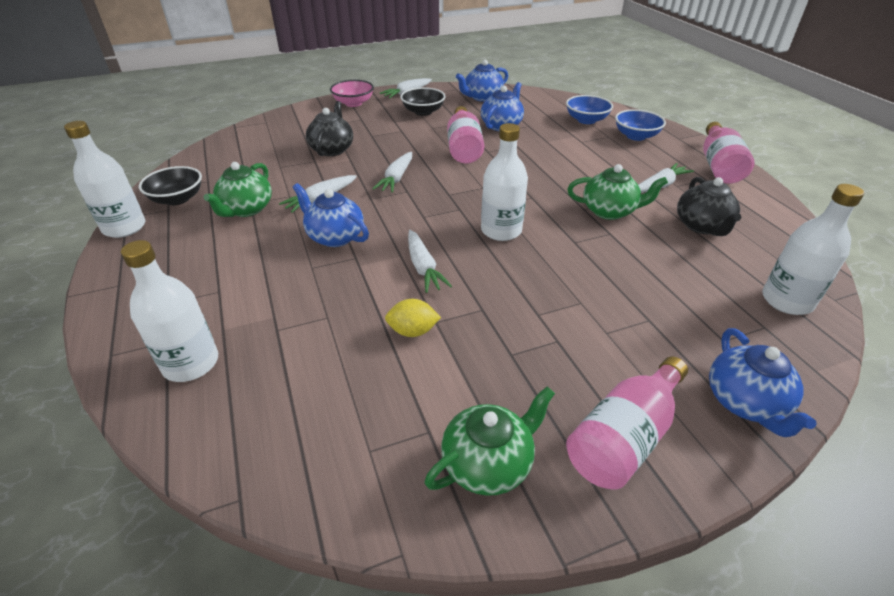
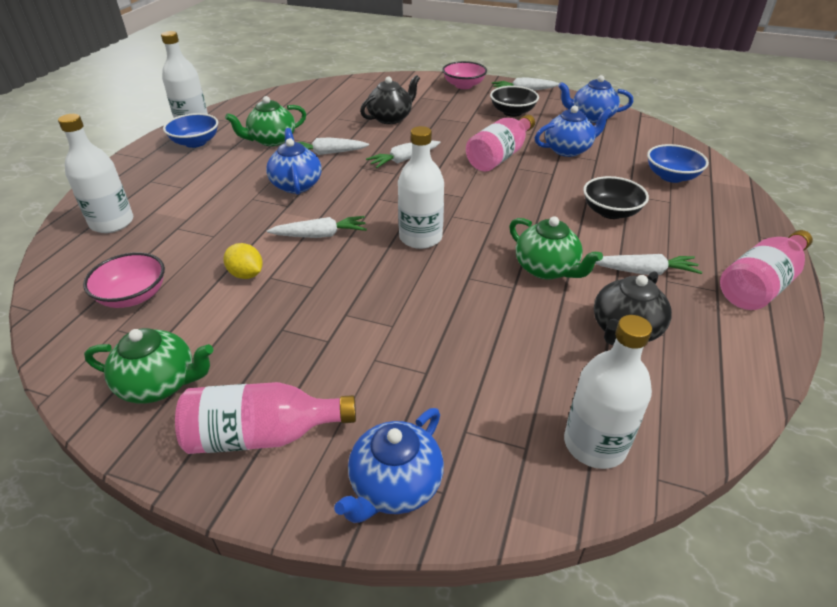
camera: 40 degrees right, 0 degrees up
black bowl [139,166,202,205] -> black bowl moved to [583,176,649,219]
white carrot [408,230,452,293] -> white carrot turned 120 degrees counterclockwise [267,216,367,238]
blue bowl [615,109,666,141] -> blue bowl moved to [163,113,218,148]
none -> pink bowl [83,252,165,308]

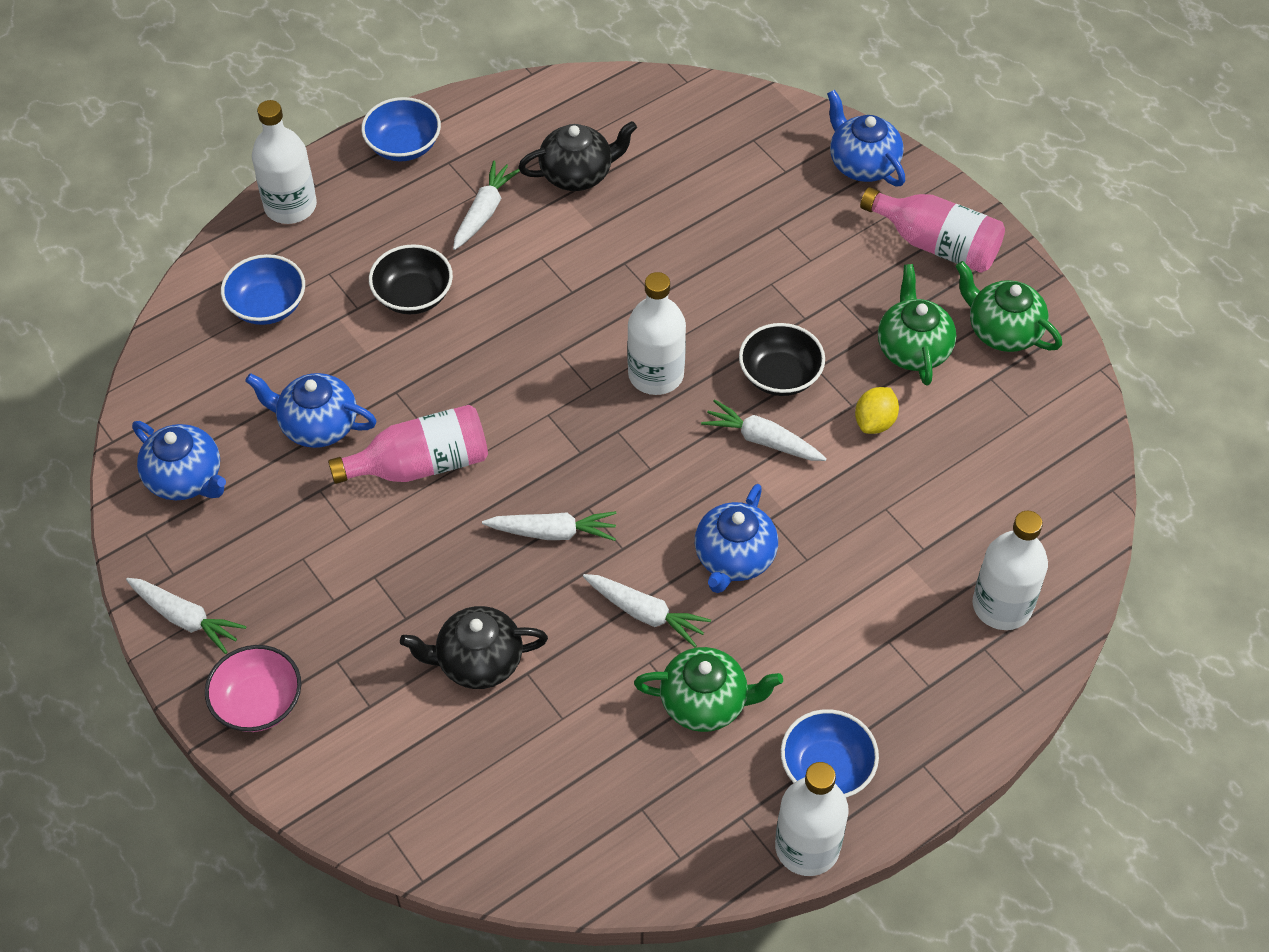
camera: 145 degrees left, 15 degrees up
pink bowl [83,252,165,308] -> none
yellow lemon [224,243,263,279] -> yellow lemon turned 45 degrees clockwise [855,387,899,434]
blue teapot [334,408,444,523] -> blue teapot turned 105 degrees counterclockwise [827,90,905,186]
black bowl [490,86,539,117] -> black bowl moved to [739,323,825,396]
green teapot [509,216,603,280] -> green teapot moved to [878,264,956,386]
white bottle [564,315,652,469] -> white bottle moved to [252,100,317,224]
white carrot [595,254,702,275] -> white carrot turned 75 degrees clockwise [453,160,520,250]
pink bottle [720,230,813,310] -> blue bowl [361,97,441,161]

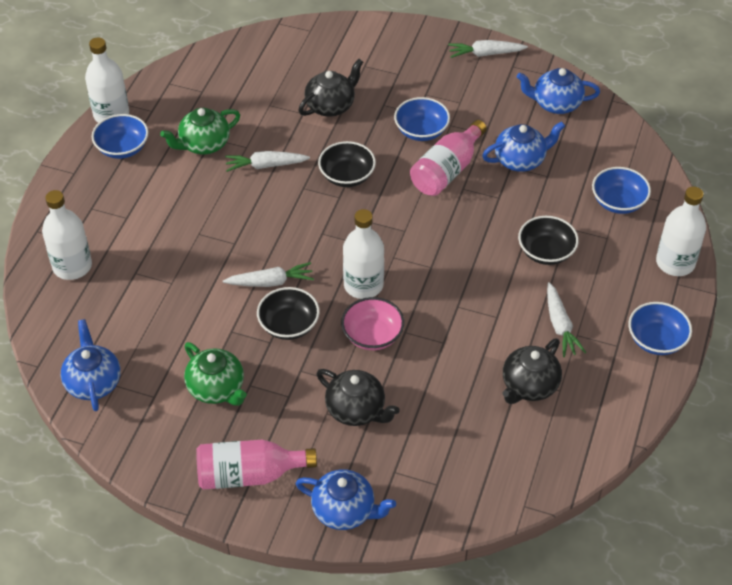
camera: 145 degrees right, 5 degrees down
pink bowl [205,645,301,732] -> pink bowl moved to [341,297,404,350]
white carrot [482,511,617,541] -> black bowl [318,141,376,187]
blue teapot [695,484,778,593] -> blue teapot moved to [61,319,121,411]
yellow lemon [855,387,899,434] -> none
green teapot [955,261,1062,352] -> none
none -> black teapot [316,369,400,426]
none -> blue bowl [394,97,450,141]

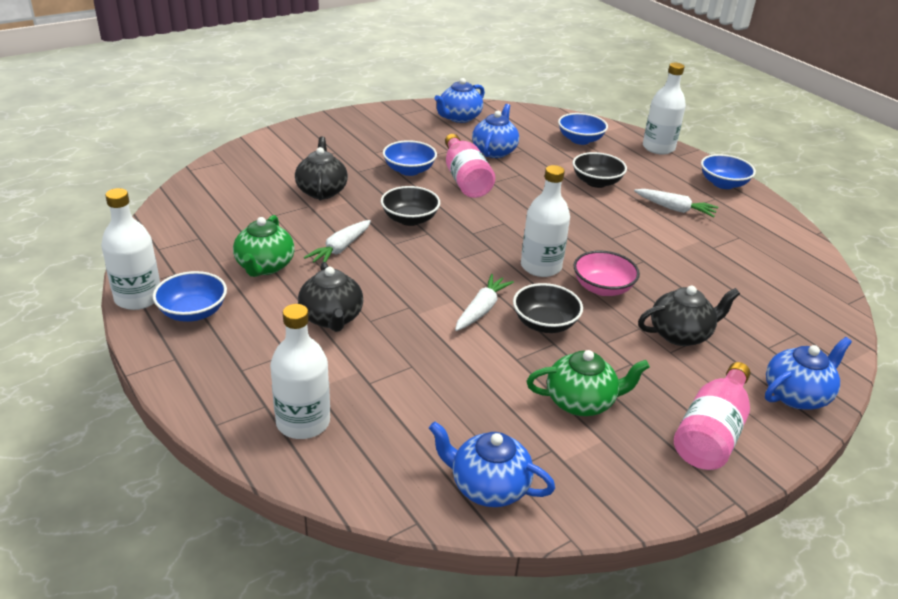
camera: 55 degrees left, 15 degrees down
white carrot [448,40,528,58] -> none
black teapot [503,338,562,404] -> black teapot moved to [298,262,363,332]

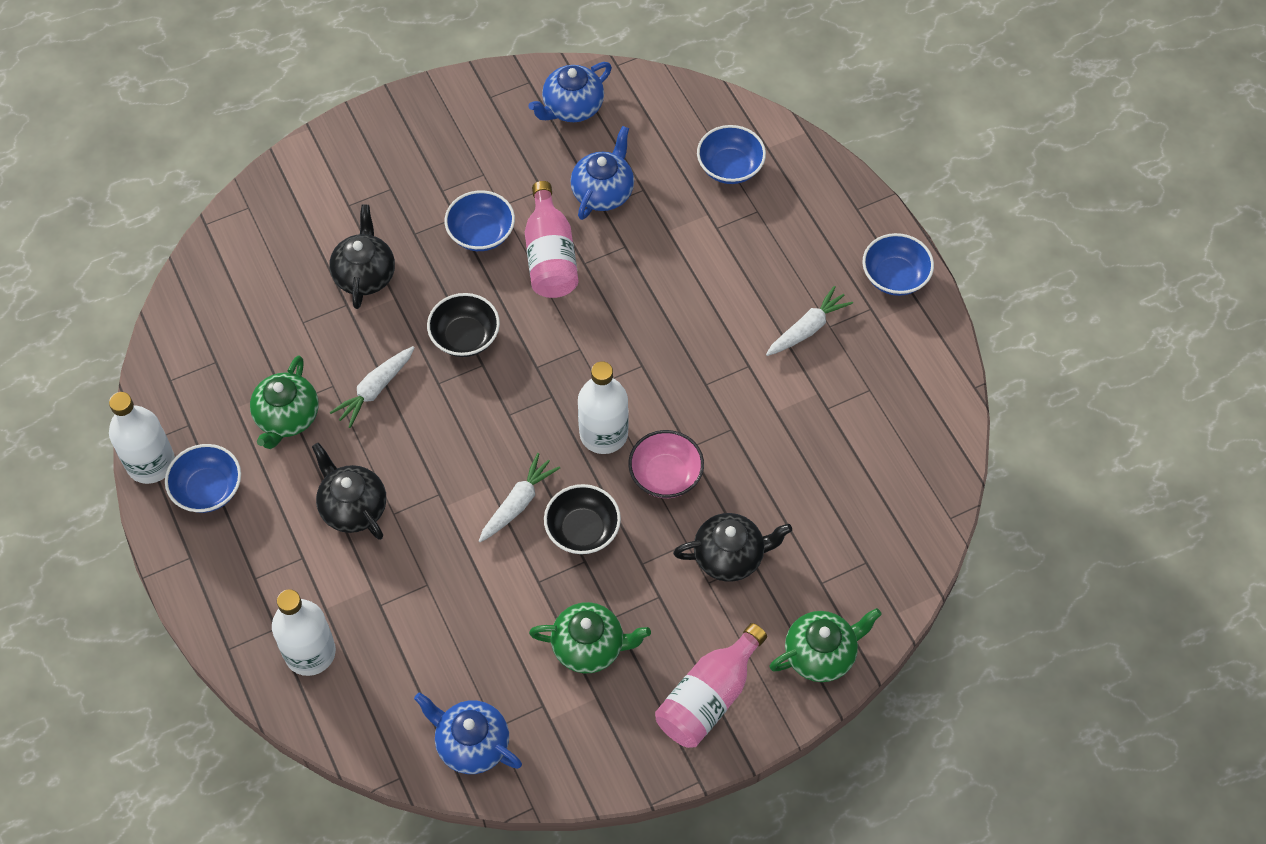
camera: 10 degrees right, 25 degrees up
black teapot [298,262,363,332] -> black teapot turned 150 degrees clockwise [312,443,386,540]
black bowl [573,152,627,188] -> none
white carrot [634,189,718,217] -> white carrot turned 75 degrees counterclockwise [766,286,853,356]
white bottle [643,63,686,155] -> none
blue teapot [765,337,852,410] -> green teapot [769,608,882,682]

